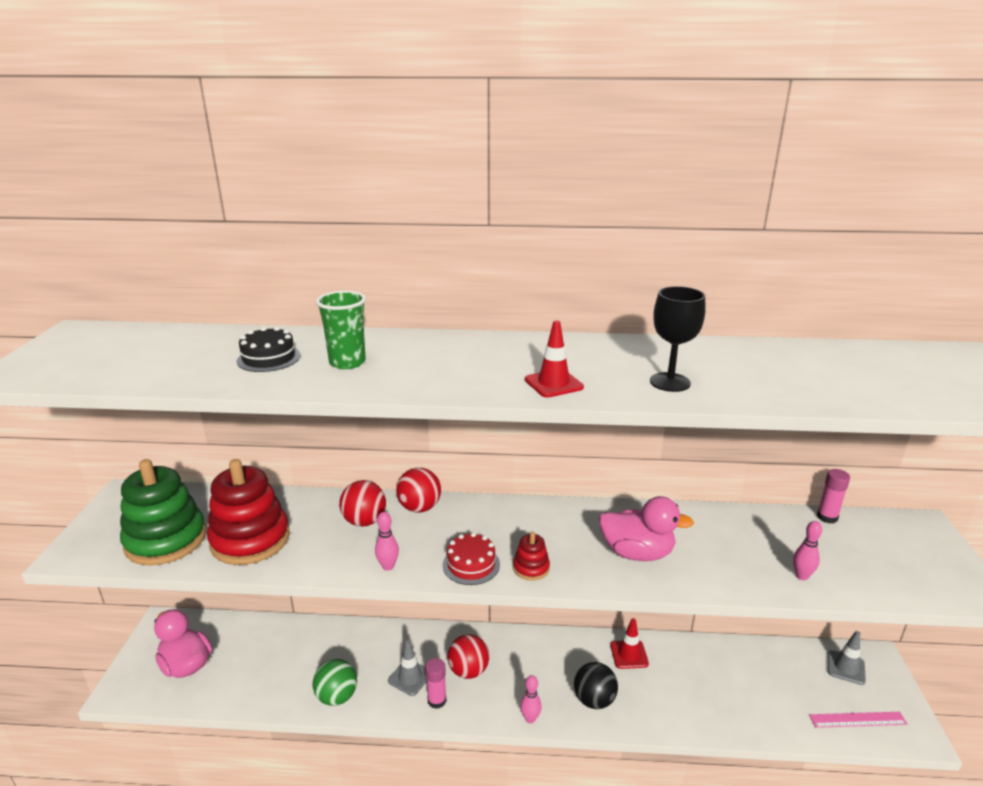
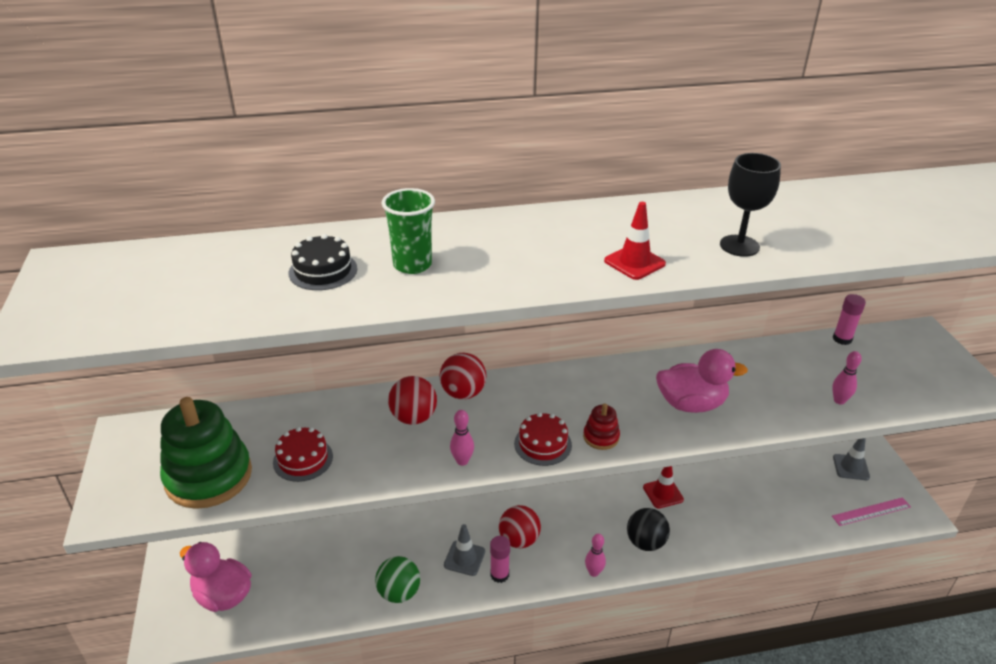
camera: 15 degrees left, 10 degrees up
red stacking toy [207,459,290,565] -> red cake [273,427,333,482]

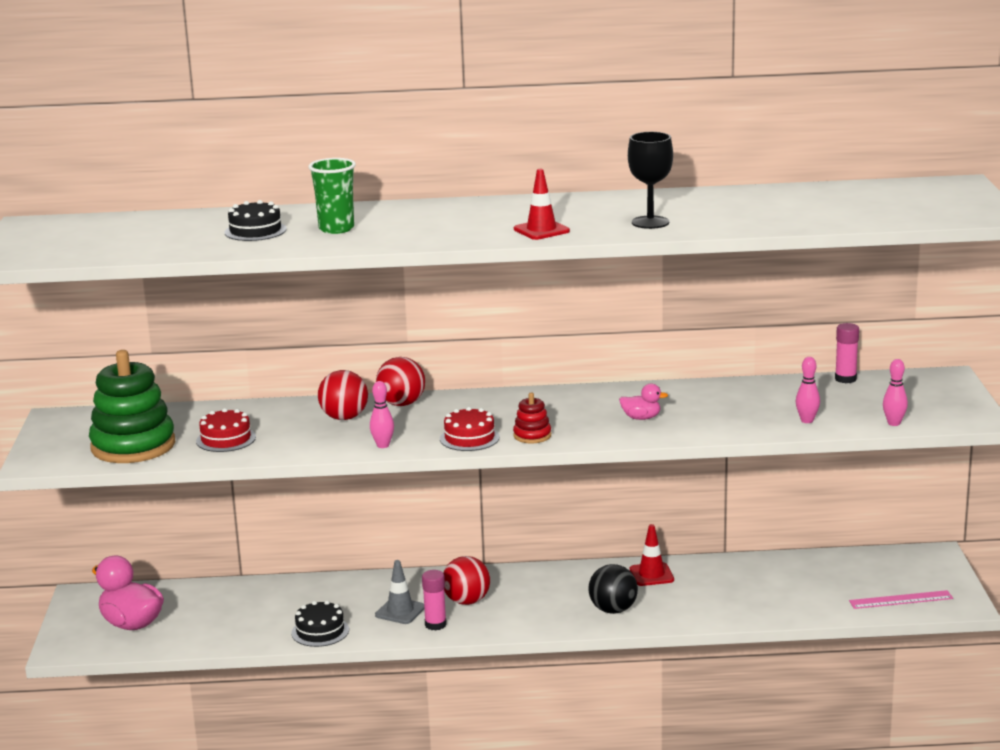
camera: 10 degrees right, 15 degrees down
green ball [375,556,420,603] -> black cake [292,600,349,647]
pink bowling pin [585,534,606,577] -> pink bowling pin moved to [883,359,908,426]
pink duck [656,349,748,413] -> pink duck [619,383,668,420], size x0.52
grey traffic cone [833,438,870,480] -> none

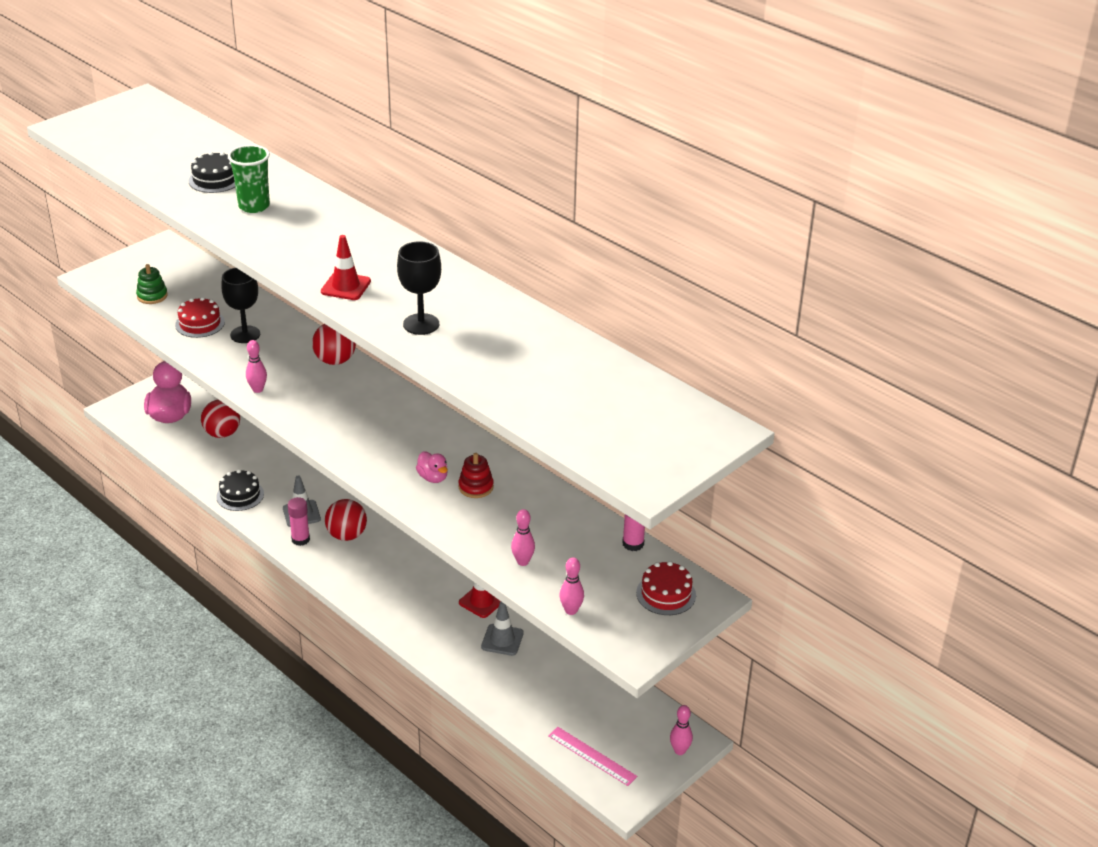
camera: 45 degrees right, 15 degrees up
green stacking toy [89,350,175,463] -> green stacking toy [136,264,168,304], size x0.45
red ball [318,370,368,420] -> red ball moved to [201,400,240,438]
red cake [440,407,500,451] -> red cake moved to [636,561,696,615]
red stacking toy [513,393,551,443] -> red stacking toy moved to [459,453,494,498]
black ball [588,564,638,614] -> none
none -> black goblet [221,268,260,343]
none -> grey traffic cone [481,601,524,656]
none -> pink bowling pin [670,705,693,755]

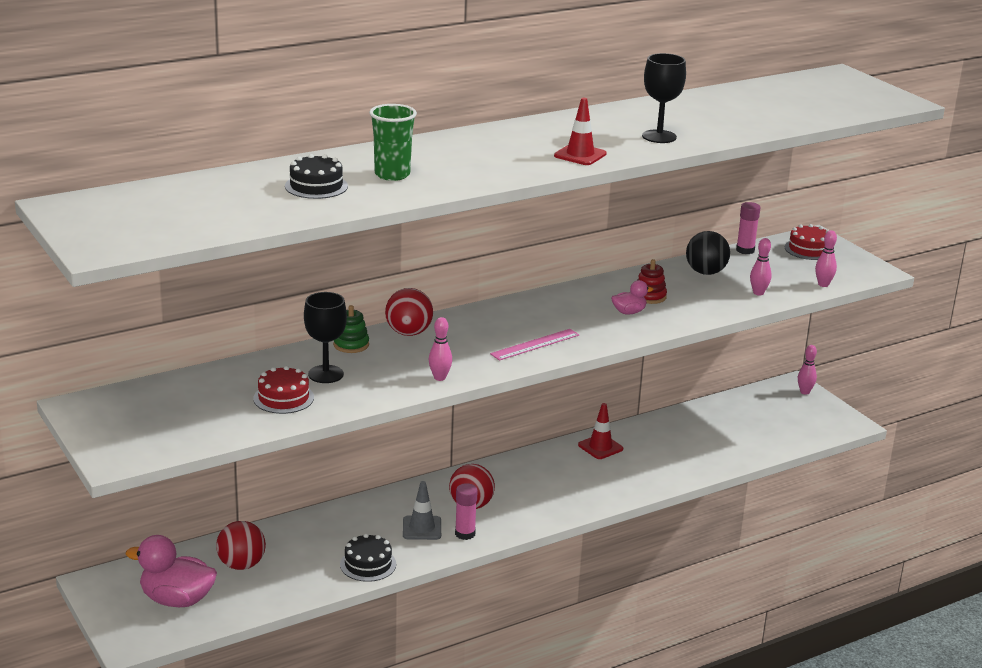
camera: 75 degrees left, 10 degrees down
green stacking toy [136,264,168,304] -> green stacking toy moved to [333,305,369,353]
grey traffic cone [481,601,524,656] -> none
pink ruler [548,727,637,786] -> pink ruler moved to [490,329,579,361]
none -> black ball [686,231,730,275]

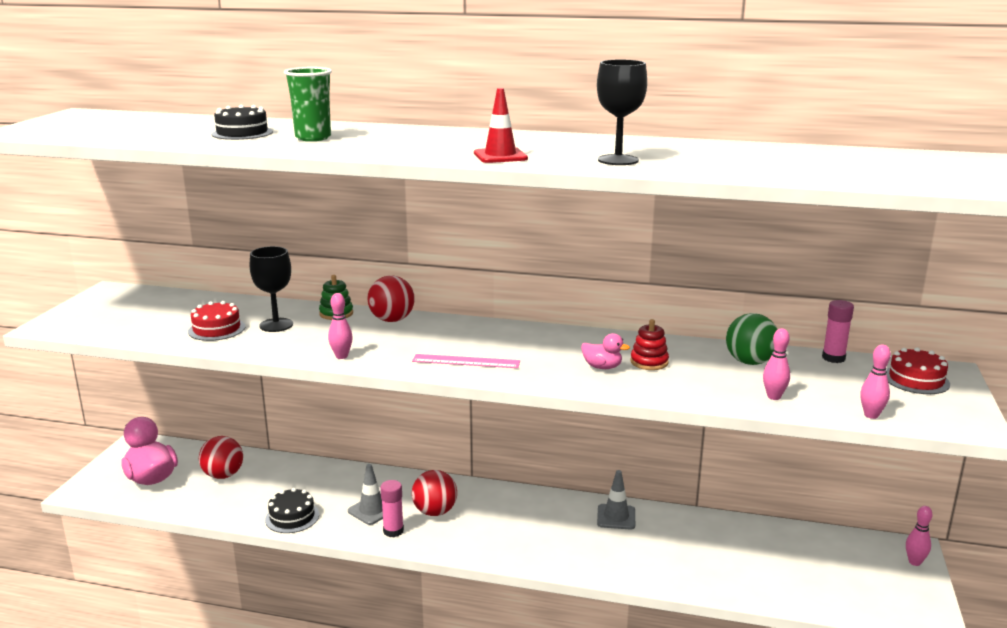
camera: 45 degrees right, 5 degrees down
red traffic cone [578,403,623,459] -> grey traffic cone [597,470,635,529]
black ball [686,231,730,275] -> green ball [726,313,778,365]

